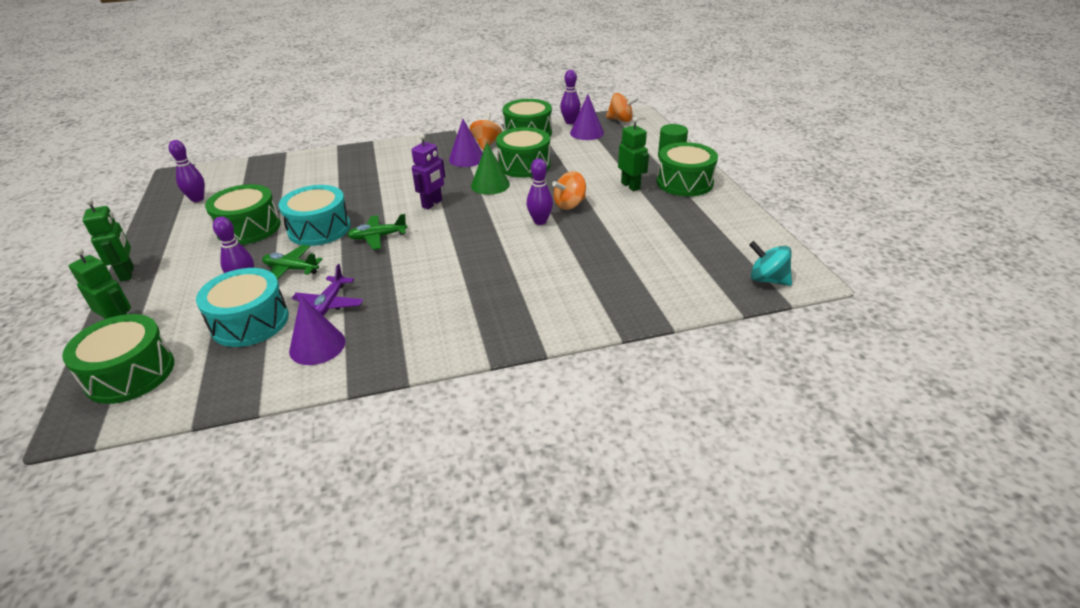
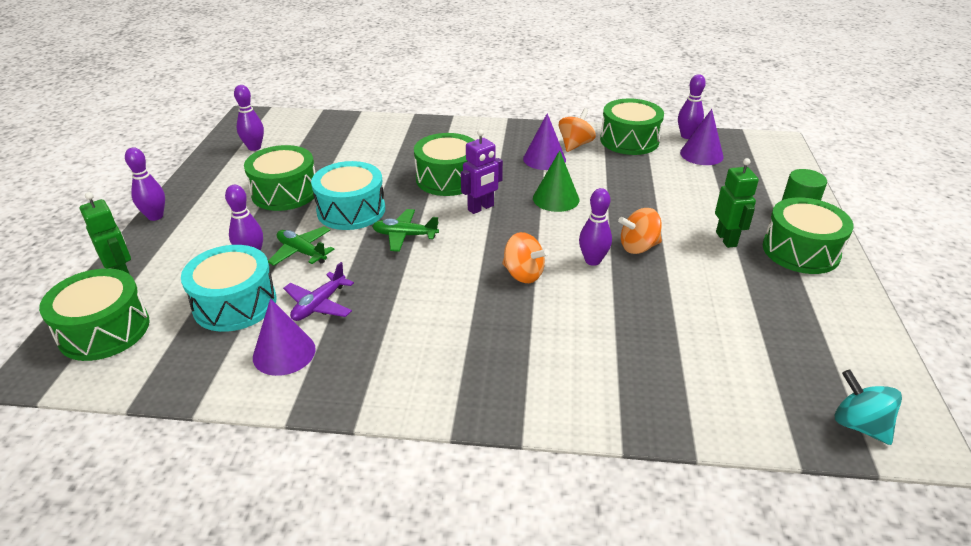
camera: 20 degrees right, 0 degrees up
green robot [82,198,134,281] -> purple bowling pin [125,147,165,221]
green drum [496,127,551,178] -> green drum moved to [414,133,475,196]
orange spinning top [606,93,639,122] -> orange spinning top moved to [502,232,549,283]

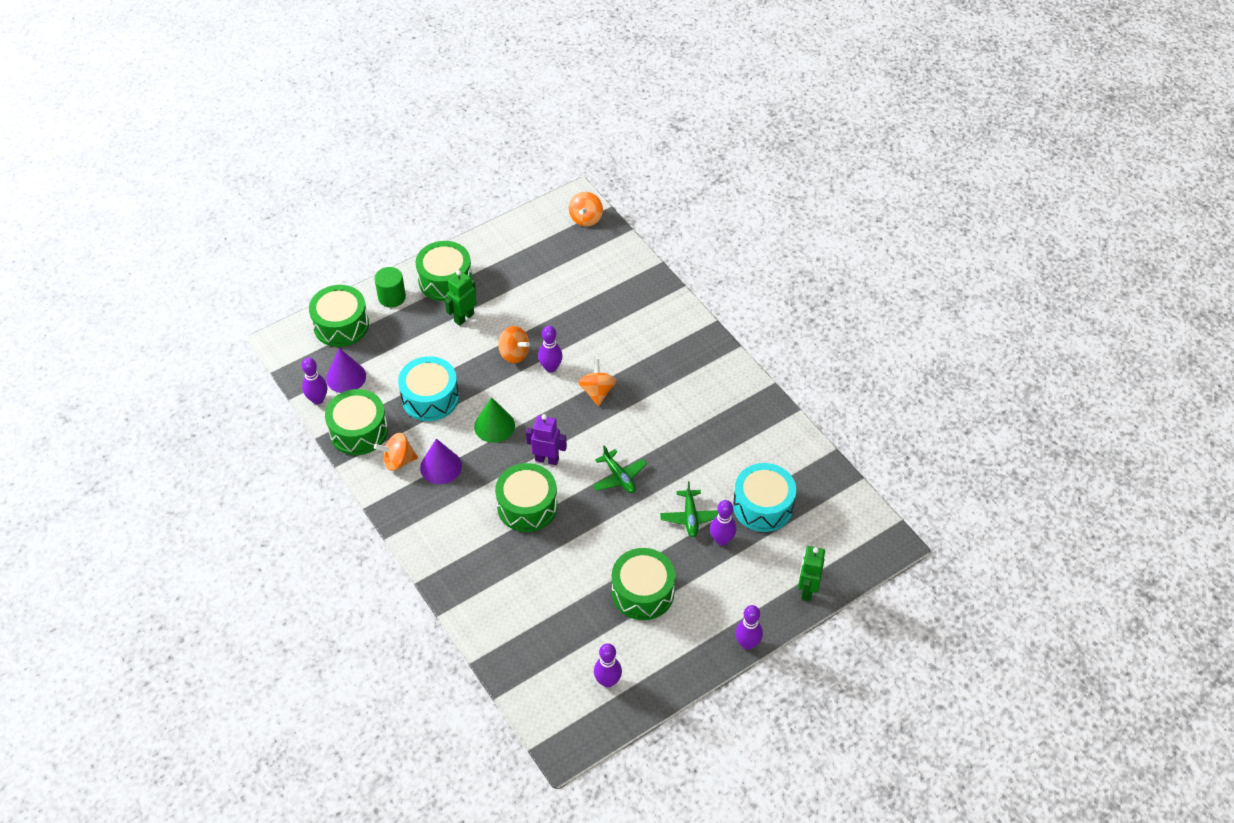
camera: 130 degrees left, 15 degrees up
green drum [39,268,150,361] -> green drum moved to [309,285,369,347]
purple cone [253,298,316,376] -> none
purple plane [283,262,354,321] -> none
turquoise drum [311,161,385,230] -> turquoise drum moved to [398,356,459,421]
turquoise spinning top [835,369,902,445] -> orange spinning top [569,192,603,227]

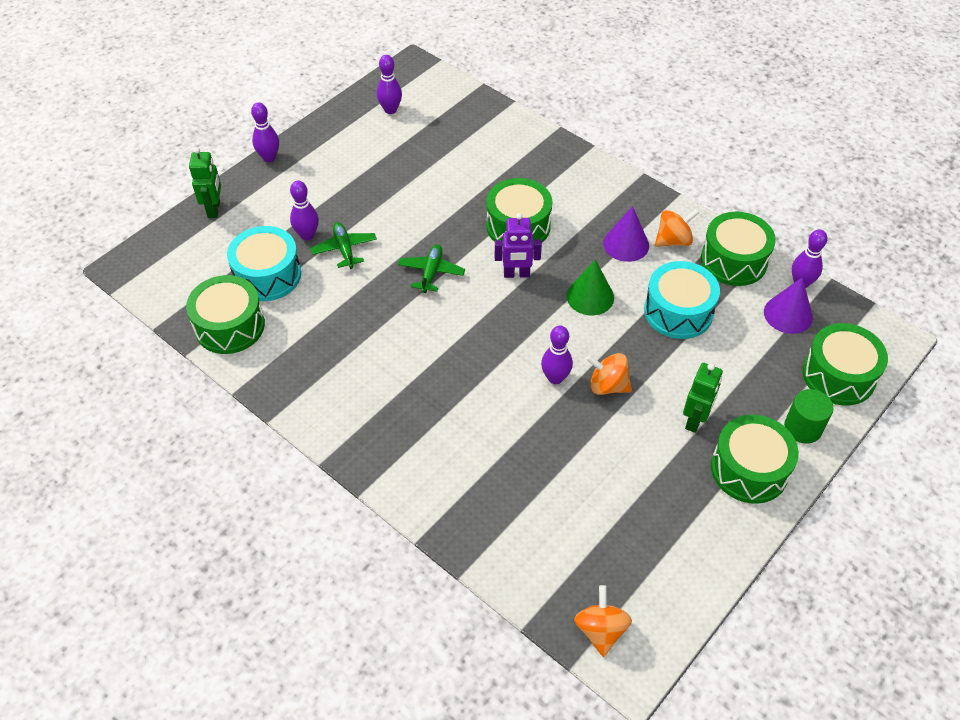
camera: 165 degrees right, 0 degrees up
orange spinning top [578,359,617,406] -> none
green plane [593,445,647,493] -> green plane turned 60 degrees clockwise [398,244,465,293]
green drum [612,548,675,620] -> green drum moved to [186,275,265,354]

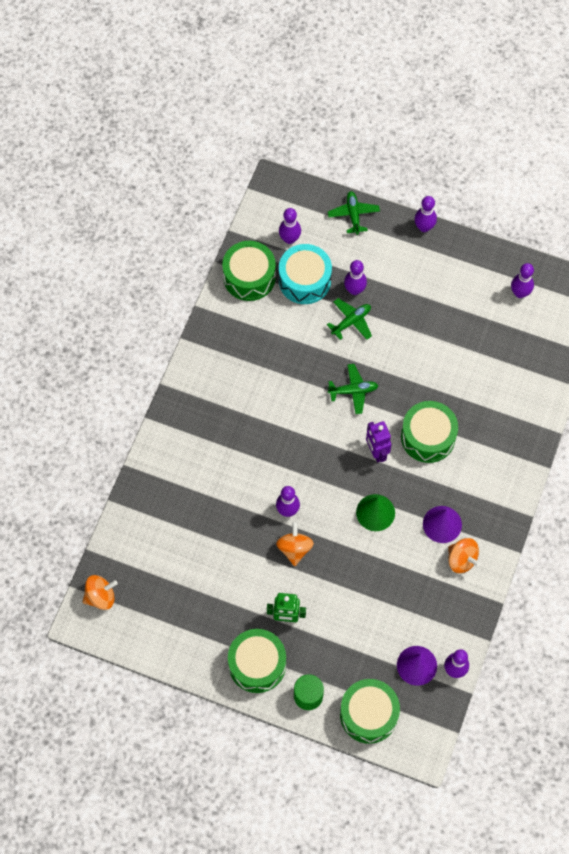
camera: 70 degrees right, 15 degrees up
green robot [189,147,221,218] -> green plane [328,191,380,235]
turquoise drum [644,261,720,339] -> none
green drum [701,212,776,286] -> none
none -> purple bowling pin [279,208,301,244]

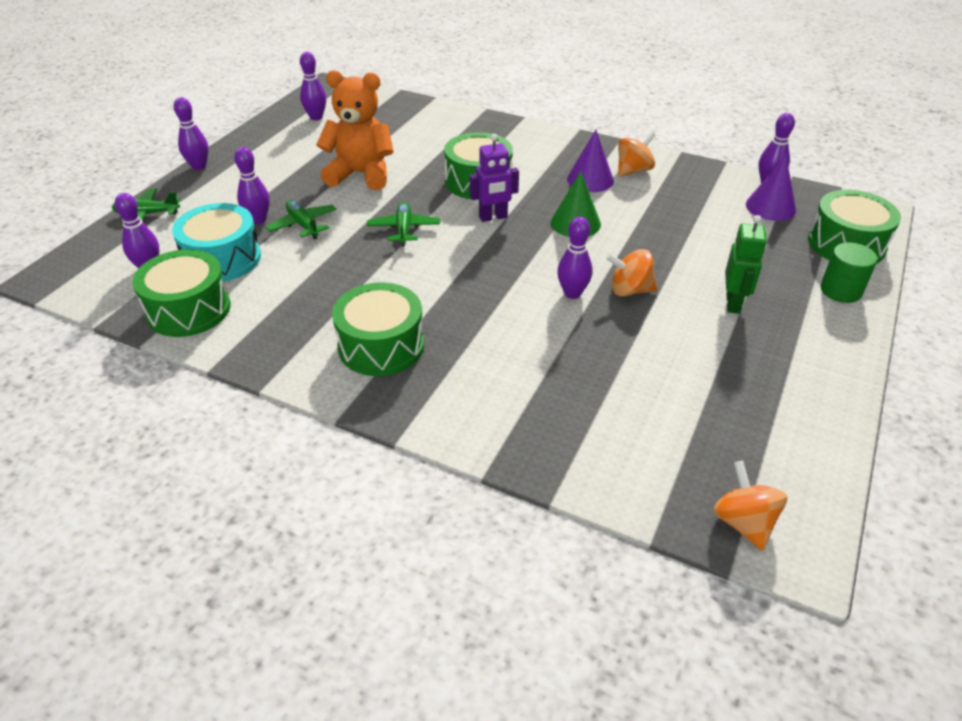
camera: 85 degrees left, 25 degrees down
green drum [228,629,286,693] -> green drum moved to [332,282,424,376]
none -> orange teddy bear [316,70,394,190]

